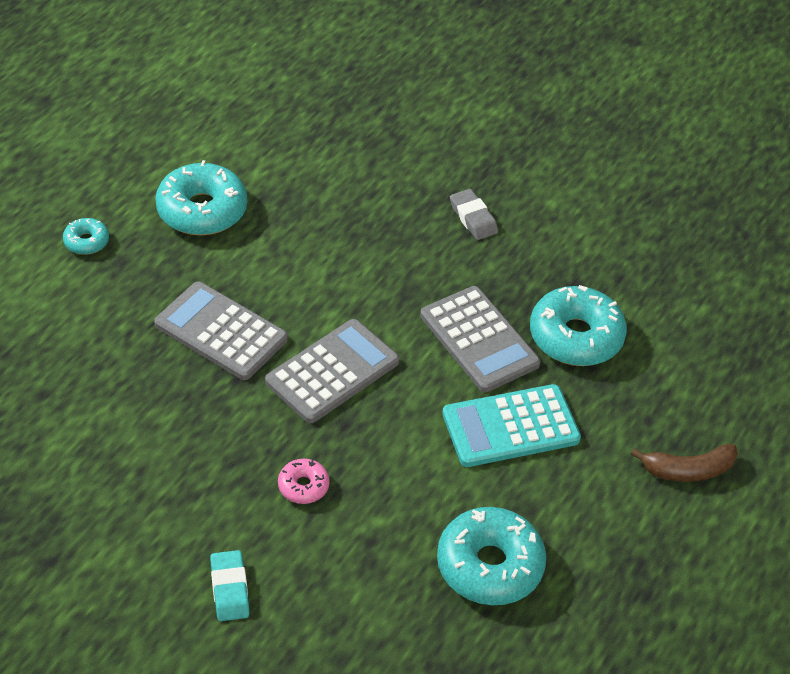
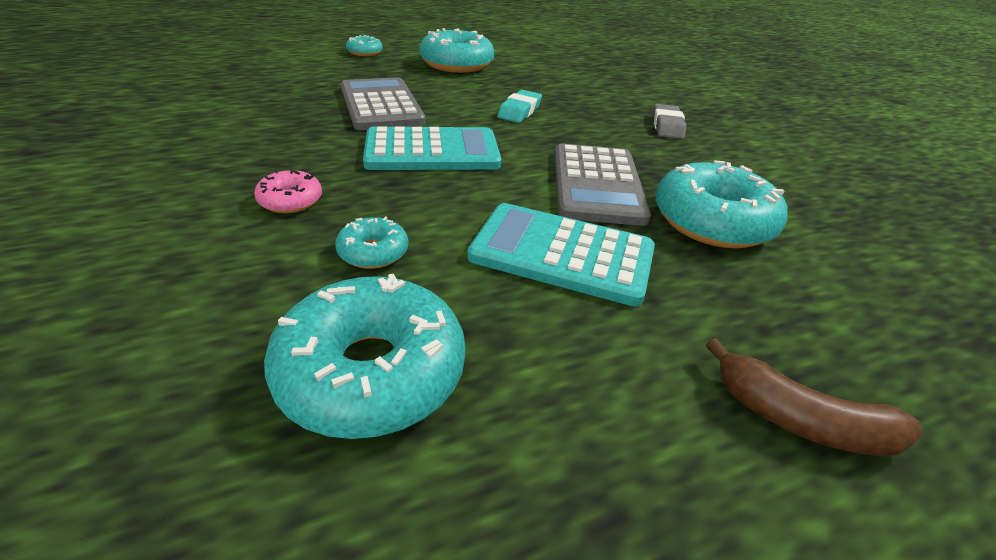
camera: 35 degrees right, 10 degrees down
turquoise eraser [210,550,250,621] -> turquoise eraser moved to [497,90,542,123]
grey calculator [265,319,399,423] -> turquoise calculator [363,126,501,170]
none -> turquoise donut [335,217,409,269]

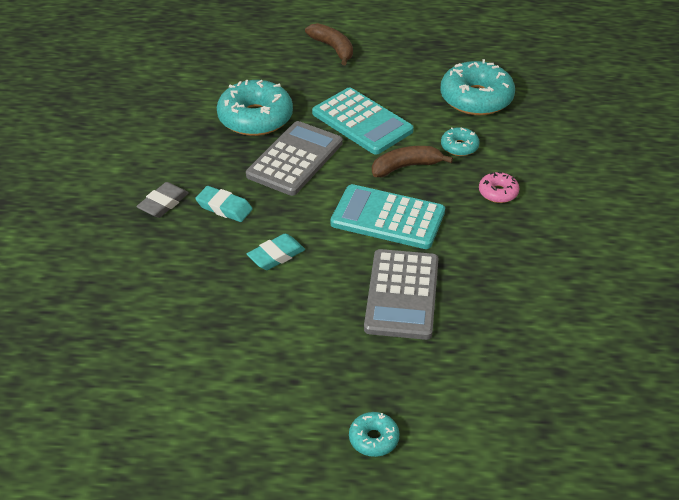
camera: 150 degrees left, 5 degrees up
turquoise donut [419,28,494,73] -> none
none -> turquoise eraser [195,186,253,222]
none -> brown banana [372,146,453,177]

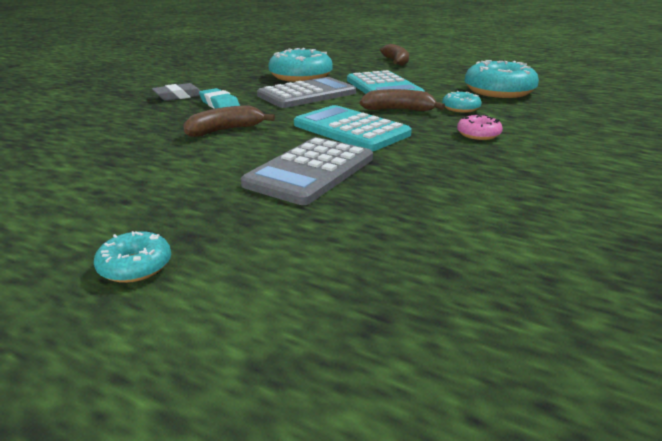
camera: 25 degrees right, 15 degrees down
turquoise eraser [247,233,305,270] -> brown banana [183,105,275,137]

